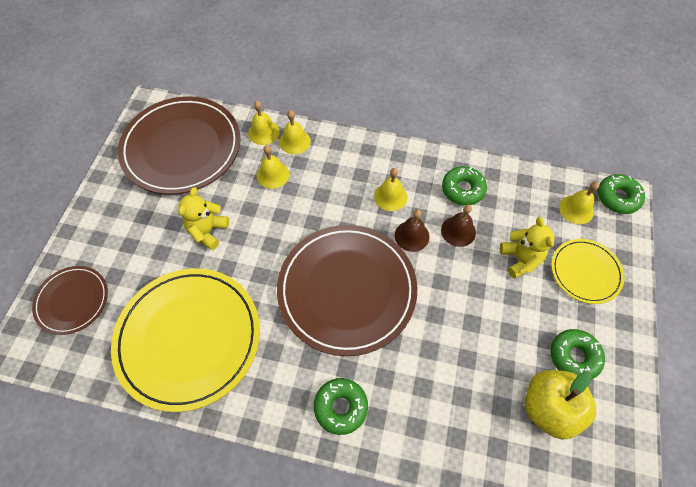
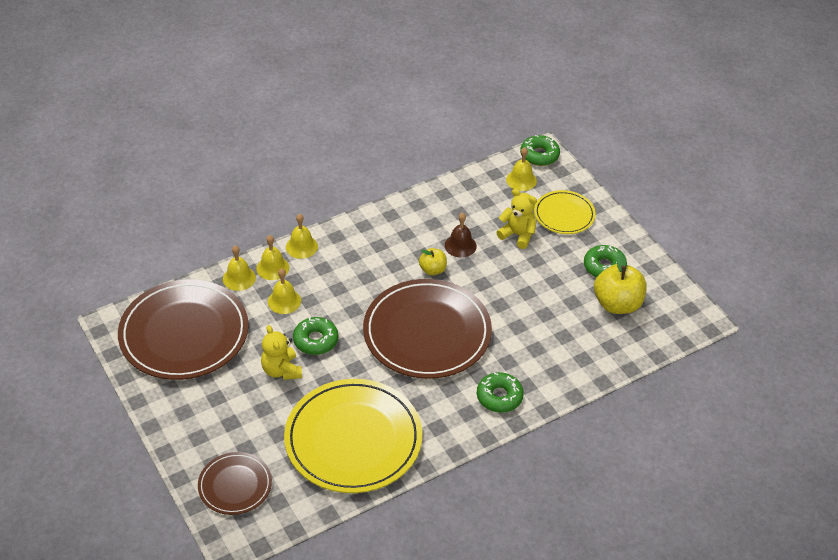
camera: 45 degrees left, 15 degrees down
yellow bell [374,168,408,211] -> yellow bell moved to [286,214,318,259]
brown bell [395,209,429,252] -> yellow apple [419,248,447,275]
green donut [442,166,487,206] -> green donut moved to [293,317,338,355]

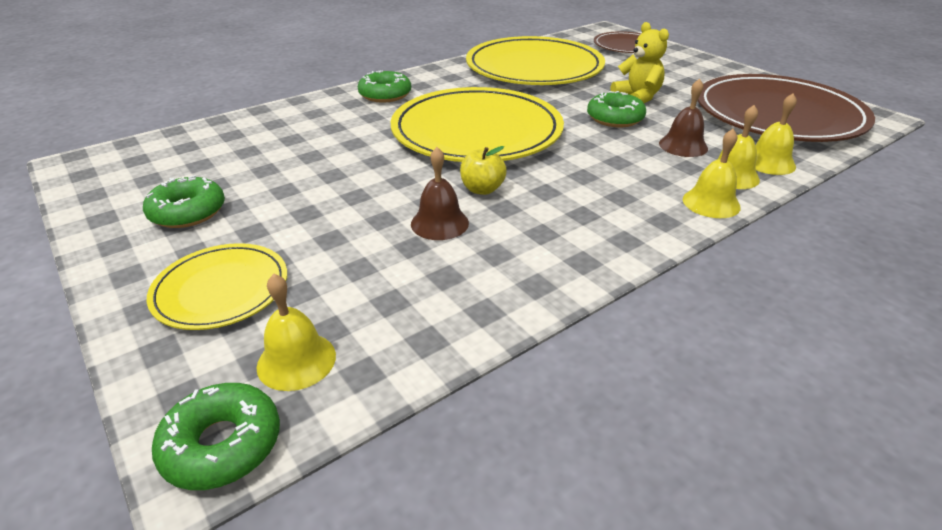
camera: 175 degrees right, 10 degrees down
yellow bell [268,268,301,314] -> brown bell [659,79,708,157]
brown plate [363,279,492,379] -> yellow plate [390,87,564,162]
yellow teddy bear [496,189,537,249] -> none
yellow apple [594,252,646,314] -> none

